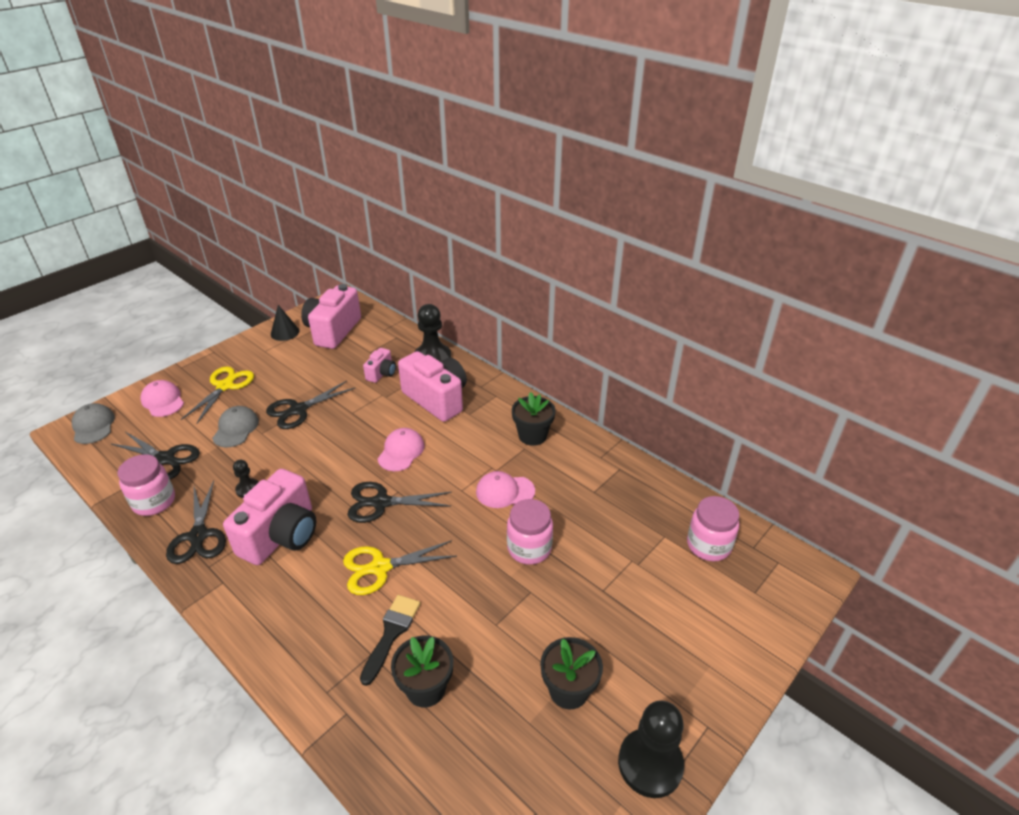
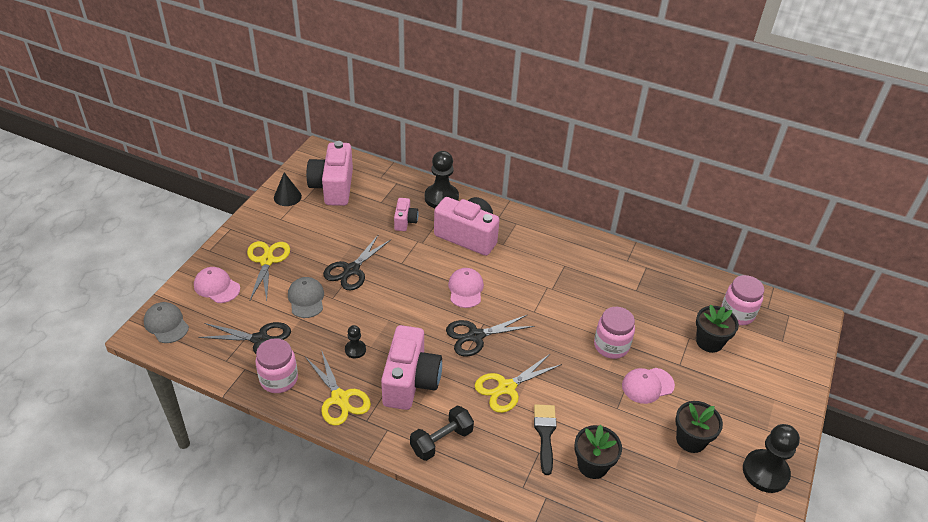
camera: 20 degrees left, 5 degrees up
black scissors [166,481,226,564] -> yellow scissors [305,349,371,426]
pink cap [476,471,535,508] -> pink cap moved to [622,368,675,404]
black flower pot [512,392,556,446] -> black flower pot moved to [696,304,739,353]
none -> black dumbbell [410,406,474,461]

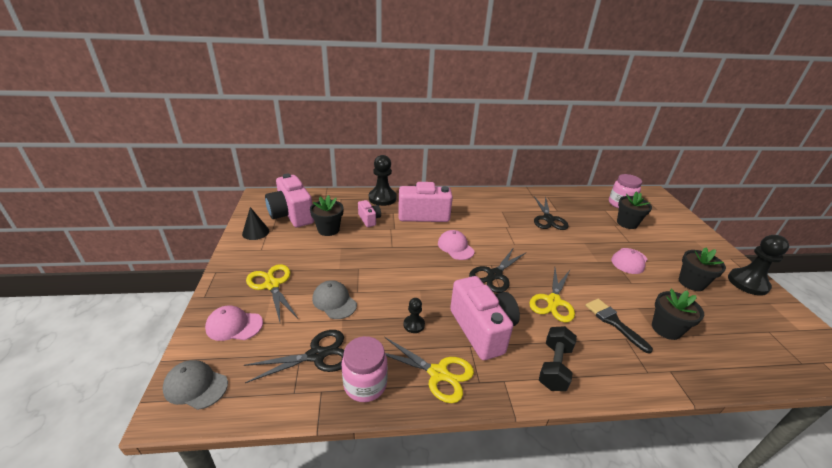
camera: 30 degrees left, 10 degrees down
black scissors [323,234,391,291] -> black scissors moved to [534,196,569,230]
pink jar [594,307,635,359] -> none
none -> black flower pot [310,195,344,236]

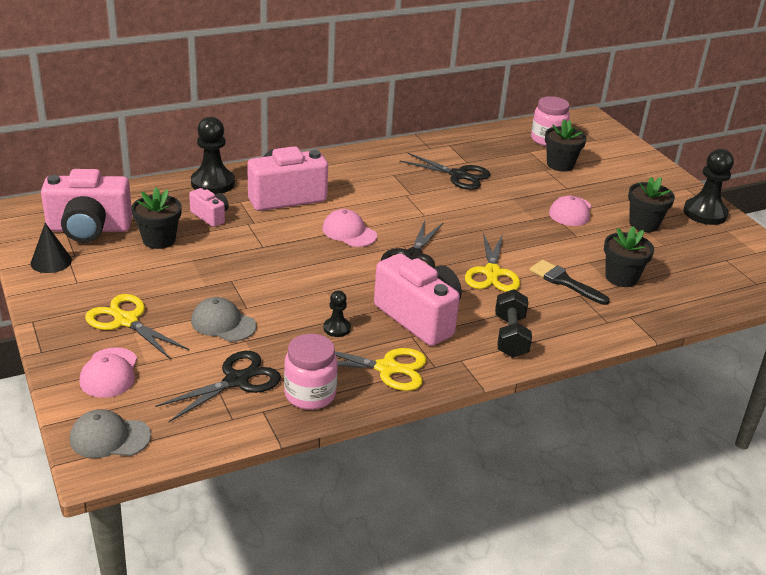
camera: 20 degrees left, 0 degrees up
pink cap [205,306,263,341] -> pink cap turned 75 degrees counterclockwise [79,348,137,398]
pink camera [265,174,314,227] -> pink camera turned 45 degrees counterclockwise [41,169,132,242]
black scissors [534,196,569,230] -> black scissors turned 45 degrees counterclockwise [400,153,490,190]

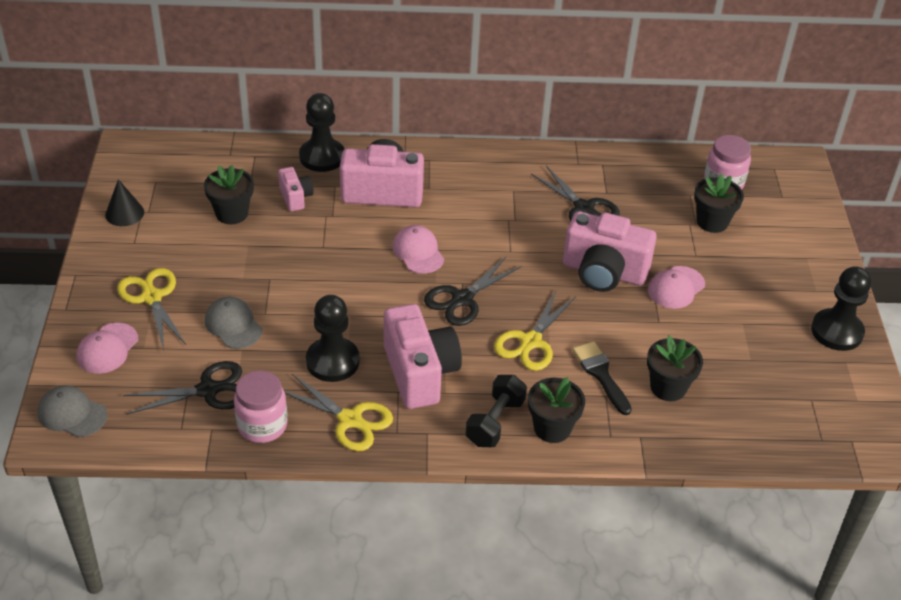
camera: 25 degrees right, 10 degrees up
pink camera [41,169,132,242] -> pink camera moved to [563,211,657,292]
black pawn [323,291,351,337] -> black pawn [306,295,360,382], size x1.94
black flower pot [628,177,675,232] -> black flower pot moved to [528,377,585,443]

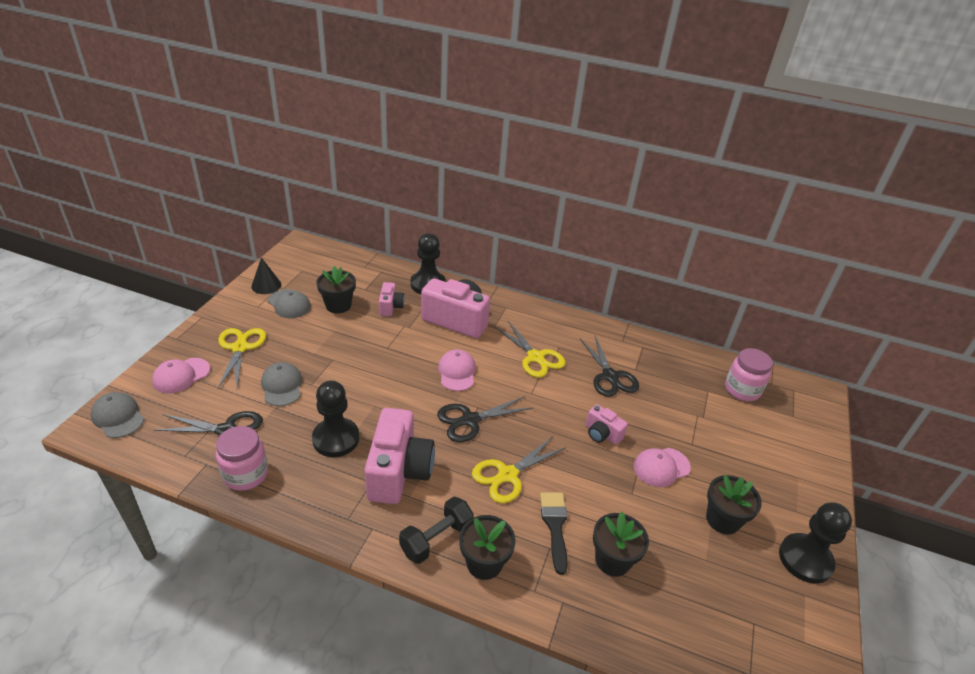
camera: 20 degrees right, 5 degrees down
yellow scissors [284,374,393,451] -> yellow scissors moved to [495,321,565,378]
pink camera [563,211,657,292] -> pink camera [586,404,628,445], size x0.51
black flower pot [694,174,744,233] -> black flower pot moved to [706,475,762,535]
none -> grey cap [268,289,311,318]

